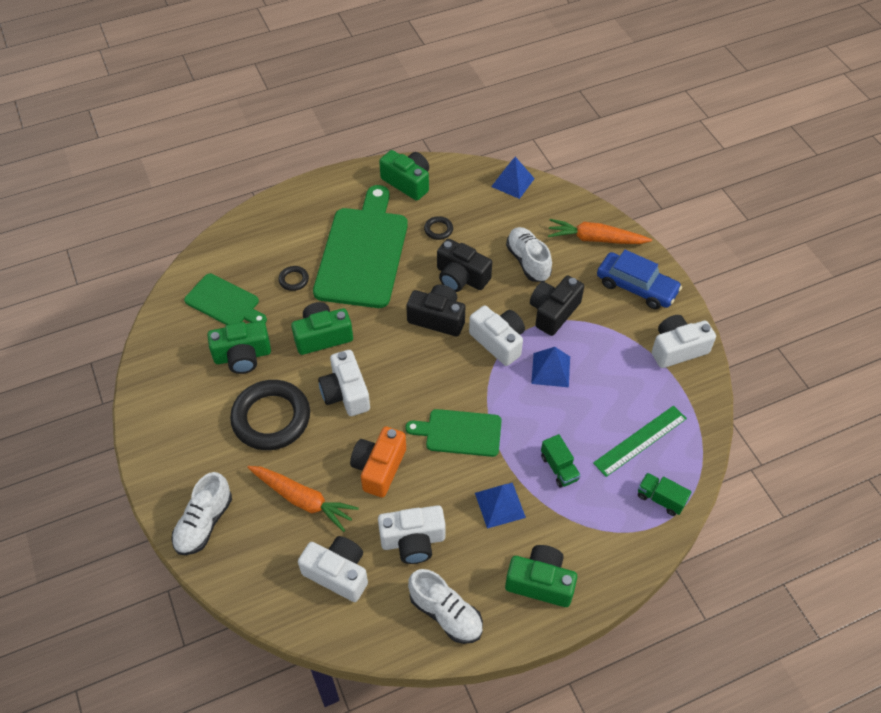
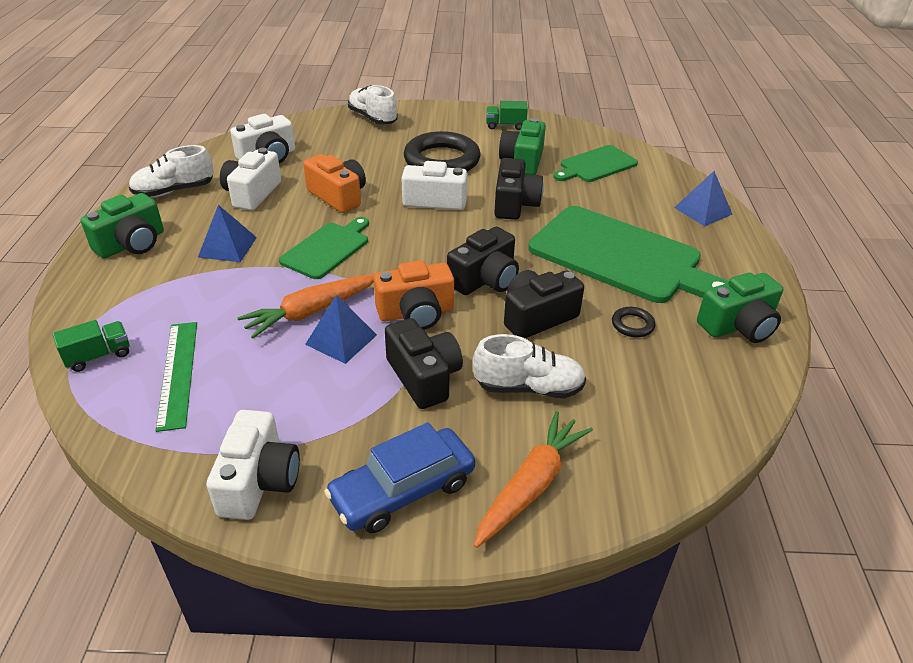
camera: 115 degrees right, 15 degrees down
orange carrot [247,466,359,532] -> orange carrot moved to [237,274,375,338]
black ring [278,266,309,291] -> none
green camera [291,302,353,355] -> black camera [494,158,544,220]
white camera [469,306,525,366] -> orange camera [373,260,454,330]
blue pyramid [491,157,535,199] -> blue pyramid moved to [674,171,733,226]
green truck [541,434,581,488] -> green truck moved to [486,101,528,130]

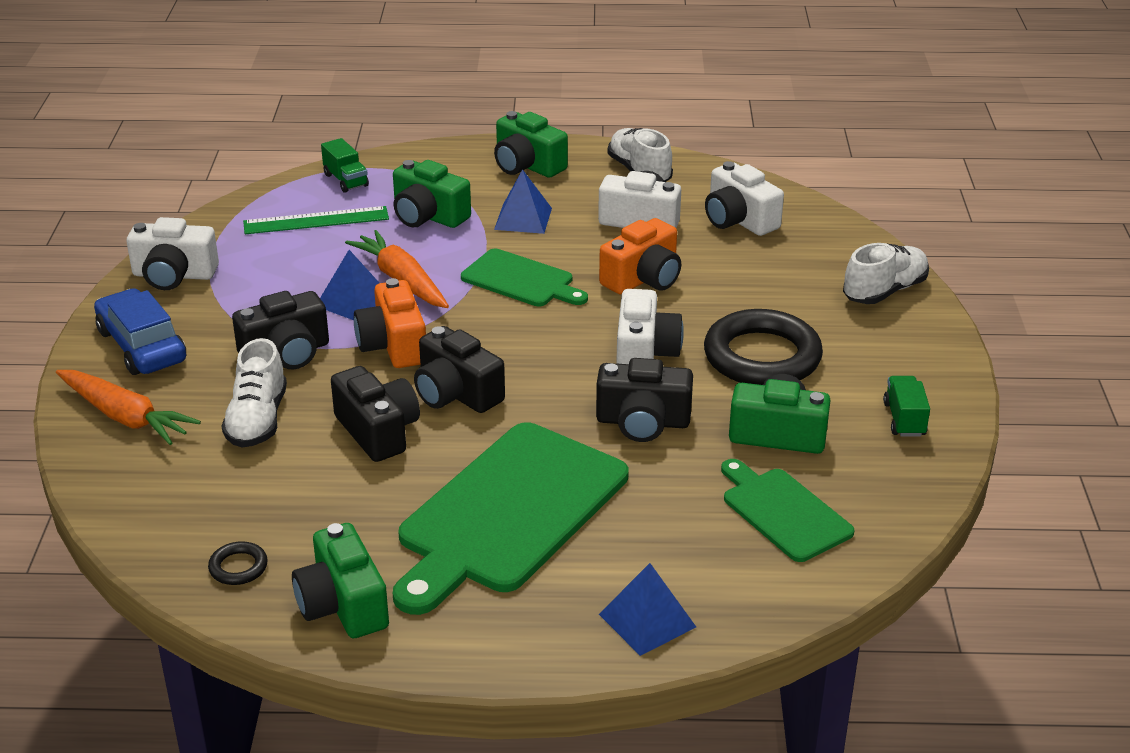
camera: 90 degrees right, 5 degrees down
black ring [612,307,655,337] -> black ring moved to [208,541,268,585]
none -> green camera [393,160,471,228]

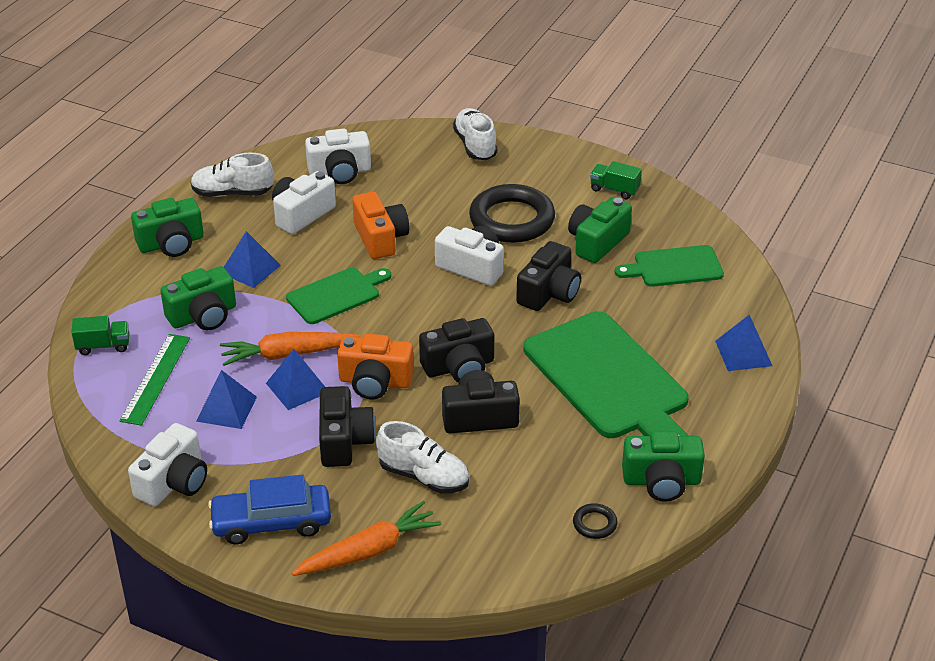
camera: 65 degrees left, 5 degrees up
none -> blue pyramid [196,370,257,429]

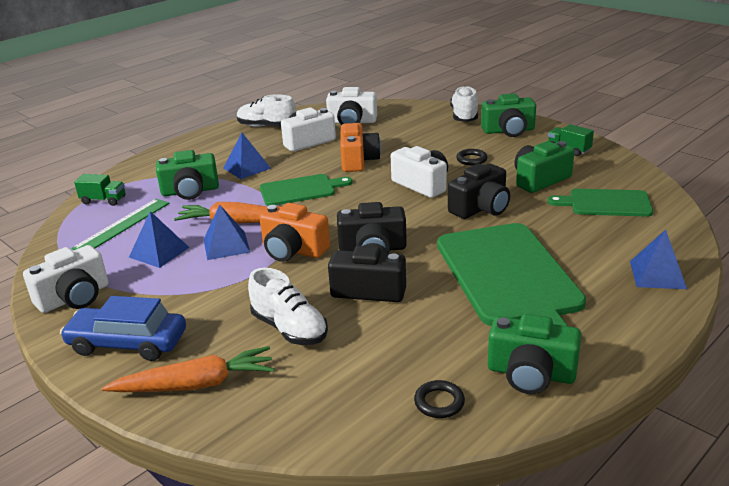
camera: 20 degrees right, 10 degrees down
green camera [131,198,204,257] -> green camera moved to [481,94,536,137]
black camera [319,386,376,467] -> none
black ring [469,184,555,243] -> black ring [456,149,487,165], size x0.42

